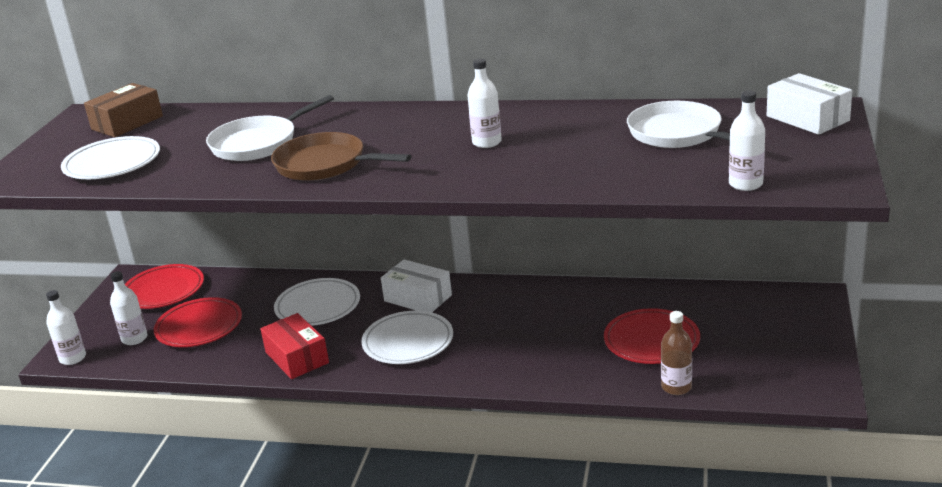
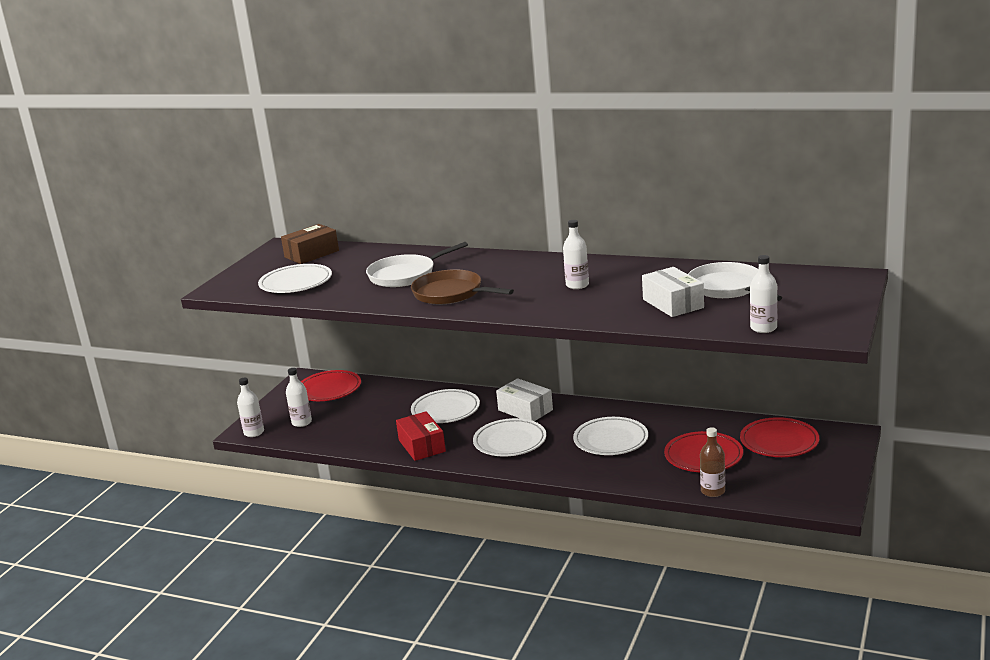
camera: 10 degrees right, 5 degrees down
red plate [154,297,242,347] -> red plate moved to [740,417,819,457]
white box [767,73,852,135] -> white box moved to [642,267,704,317]
none -> white plate [573,417,648,455]

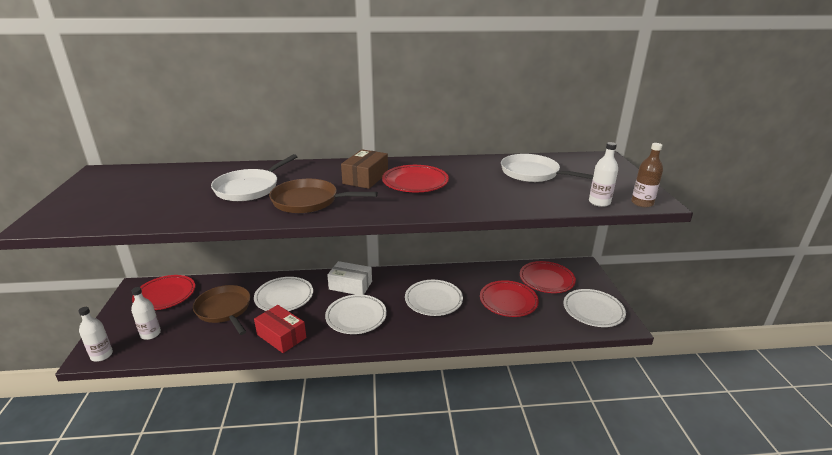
camera: 30 degrees left, 5 degrees up
white plate [258,264,332,293] -> white plate moved to [564,289,626,327]
brown box [281,224,339,264] -> brown box moved to [341,149,388,189]
white bottle [563,220,589,289] -> red plate [382,165,449,192]
white box [642,267,704,317] -> none
brown bottle [700,427,725,497] -> brown bottle moved to [631,143,663,207]
none -> brown pan [193,285,250,335]

